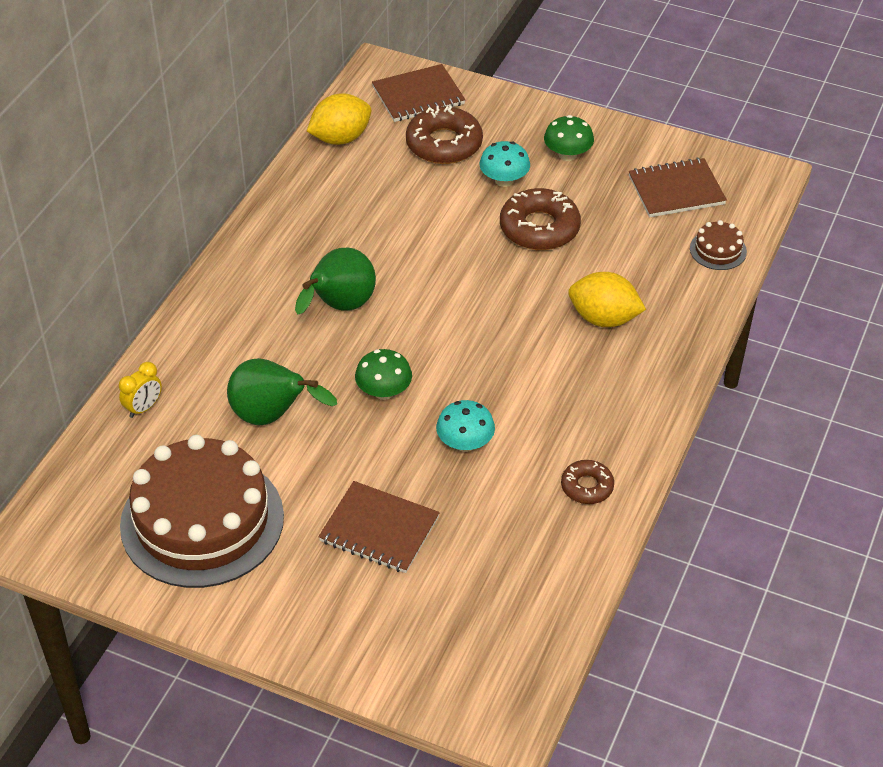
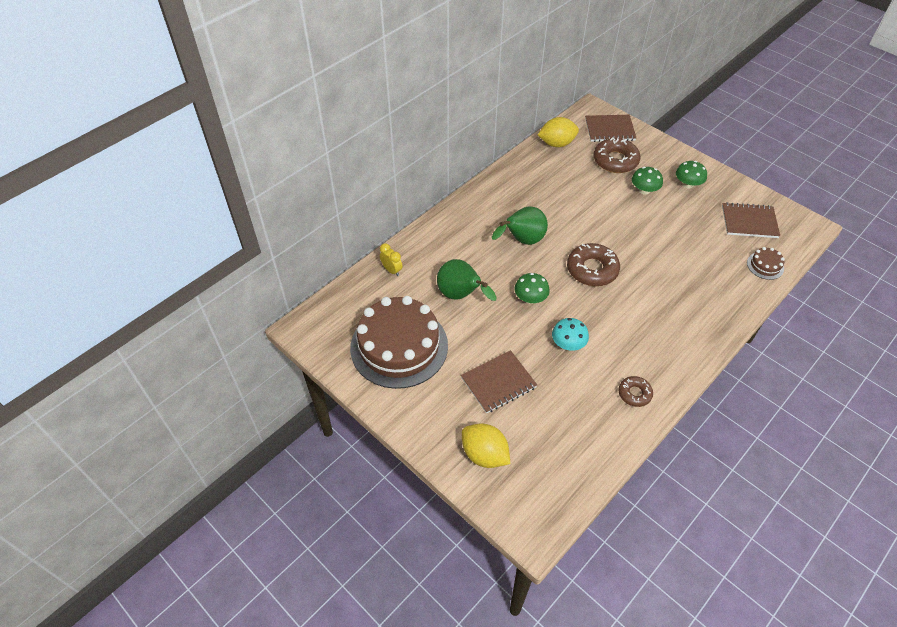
camera: 20 degrees right, 5 degrees up
yellow clock [119,362,162,418] -> yellow clock turned 105 degrees counterclockwise [380,243,402,276]
brown notebook [318,481,440,573] -> brown notebook turned 75 degrees counterclockwise [461,350,537,413]
turquoise mushroom [479,141,530,187] -> green mushroom [632,167,663,195]
brown donut [500,188,581,250] -> brown donut moved to [567,243,620,286]
yellow lemon [568,272,646,327] -> yellow lemon moved to [462,424,510,468]

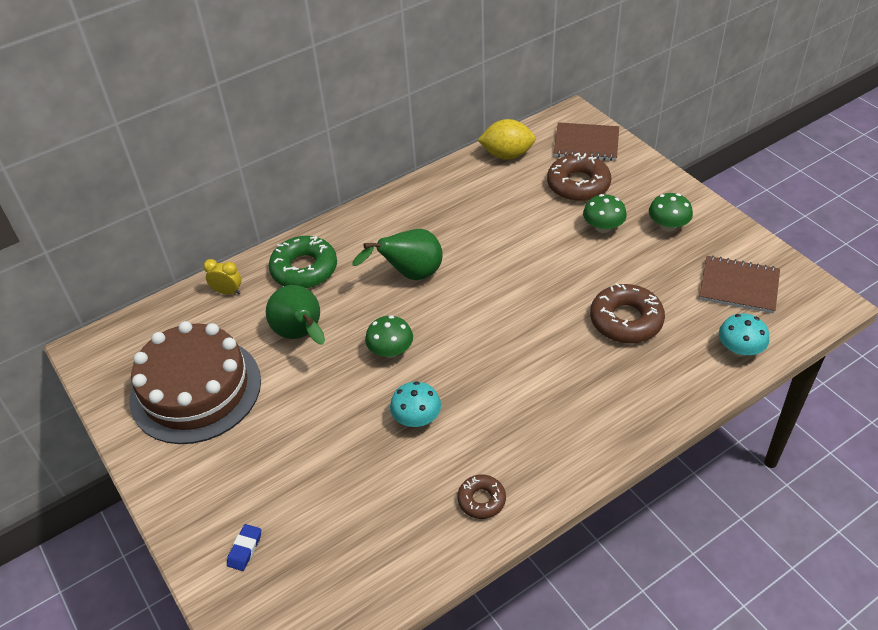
camera: 15 degrees right, 5 degrees down
yellow clock [380,243,402,276] -> yellow clock turned 45 degrees counterclockwise [203,259,241,294]
brown notebook [461,350,537,413] -> none
yellow lemon [462,424,510,468] -> blue eraser [227,524,261,571]
brown donut [567,243,620,286] -> brown donut moved to [590,283,665,343]
brown cake [747,247,785,280] -> turquoise mushroom [719,313,769,357]
none -> green donut [269,236,337,288]

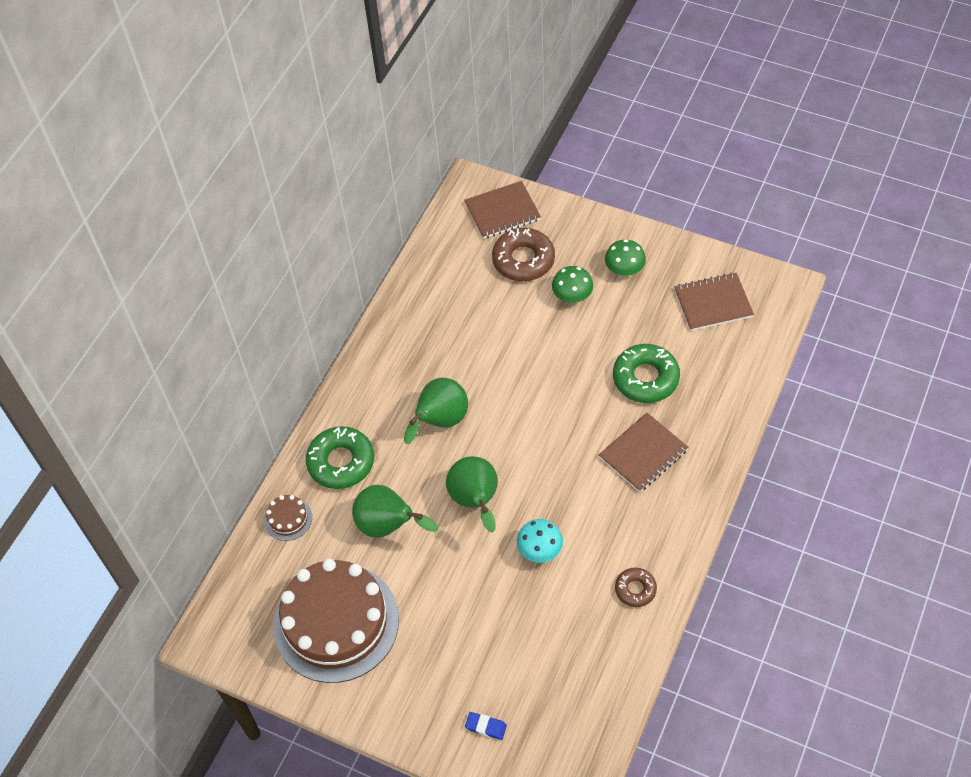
camera: 30 degrees left, 10 degrees up
yellow clock [203,259,241,294] -> brown cake [264,495,312,541]
blue eraser [227,524,261,571] -> blue eraser turned 60 degrees counterclockwise [465,712,507,740]
green mushroom [365,315,413,358] -> green pear [446,456,498,532]
yellow lemon [478,119,536,160] -> none
brown donut [590,283,665,343] -> green donut [613,344,680,403]
turquoise mushroom [719,313,769,357] -> none
none -> brown notebook [599,413,688,492]

